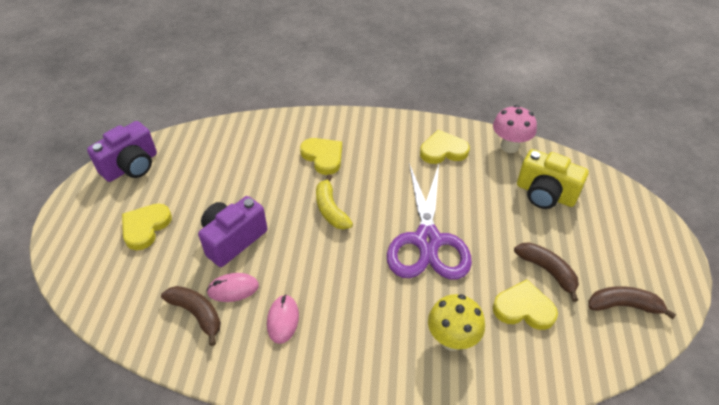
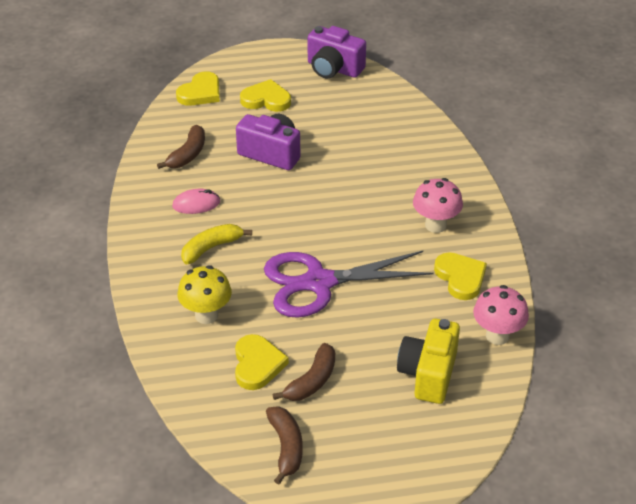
camera: 75 degrees right, 5 degrees down
pink mouse [207,273,259,302] -> none
yellow heart [300,138,342,175] -> yellow heart moved to [176,71,220,106]
yellow banana [316,174,353,230] -> yellow banana moved to [181,224,252,264]
none -> pink mushroom [413,178,463,233]

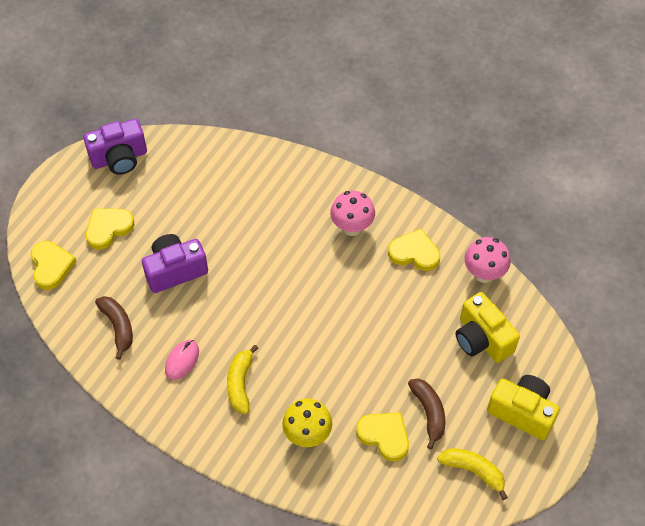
camera: 50 degrees left, 15 degrees up
purple scissors [264,251,434,318] -> none
brown banana [266,406,302,484] -> yellow banana [437,448,508,500]
none -> yellow camera [487,375,559,440]

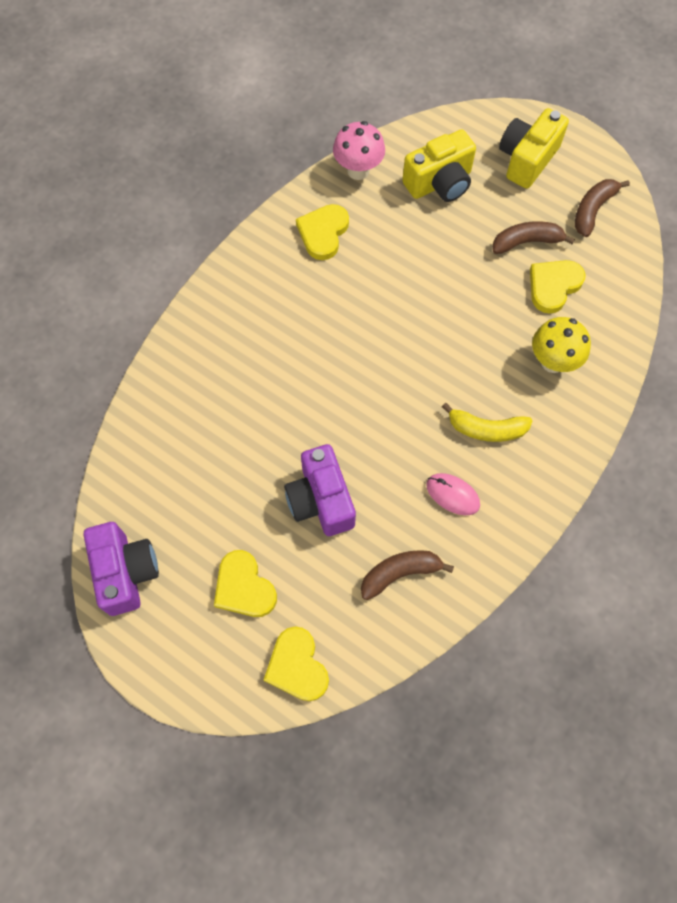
camera: 85 degrees left, 10 degrees up
yellow heart [30,241,77,290] -> yellow heart turned 105 degrees counterclockwise [264,627,329,701]
pink mushroom [330,191,375,236] -> none
yellow banana [437,448,508,500] -> brown banana [575,179,630,237]

